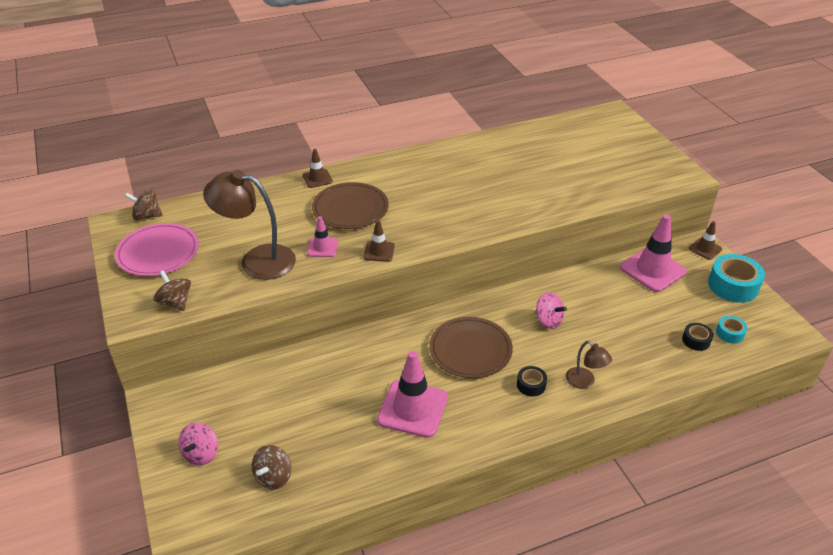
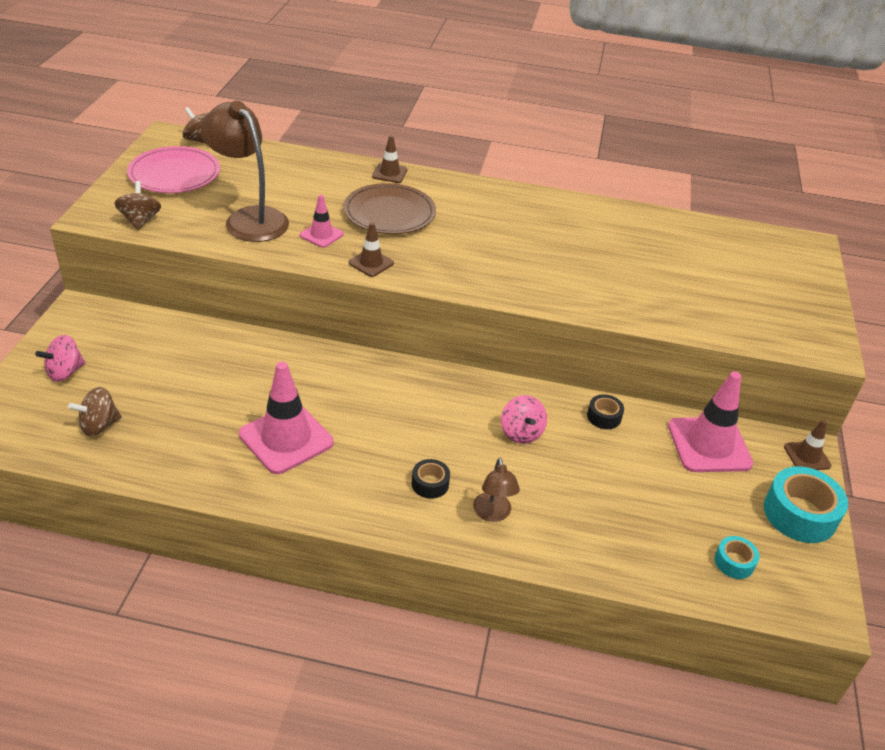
camera: 30 degrees right, 0 degrees up
brown plate [429,317,513,378] -> none
black tape [682,323,713,351] -> black tape moved to [587,394,624,429]

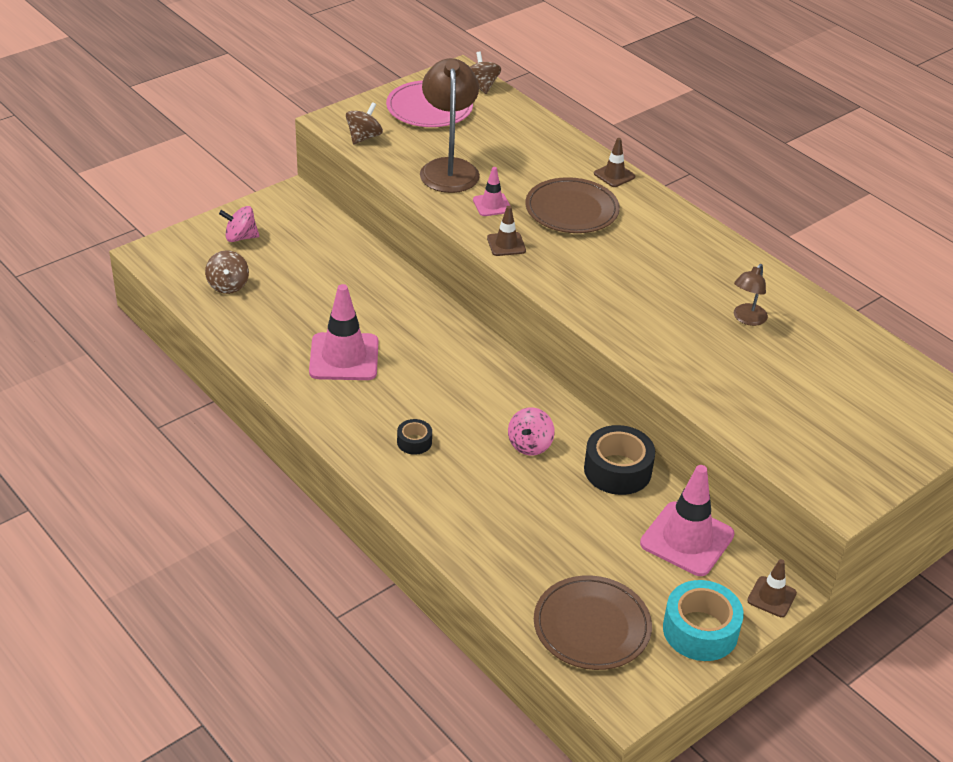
camera: 40 degrees right, 0 degrees up
brown spinning top [68,387,122,436] -> brown spinning top turned 105 degrees counterclockwise [205,250,249,294]
brown lamp [473,458,520,522] -> brown lamp moved to [734,264,768,326]
black tape [587,394,624,429] -> black tape [584,425,655,495], size x1.92
turquoise tape [714,536,760,579] -> brown plate [534,575,652,670]

